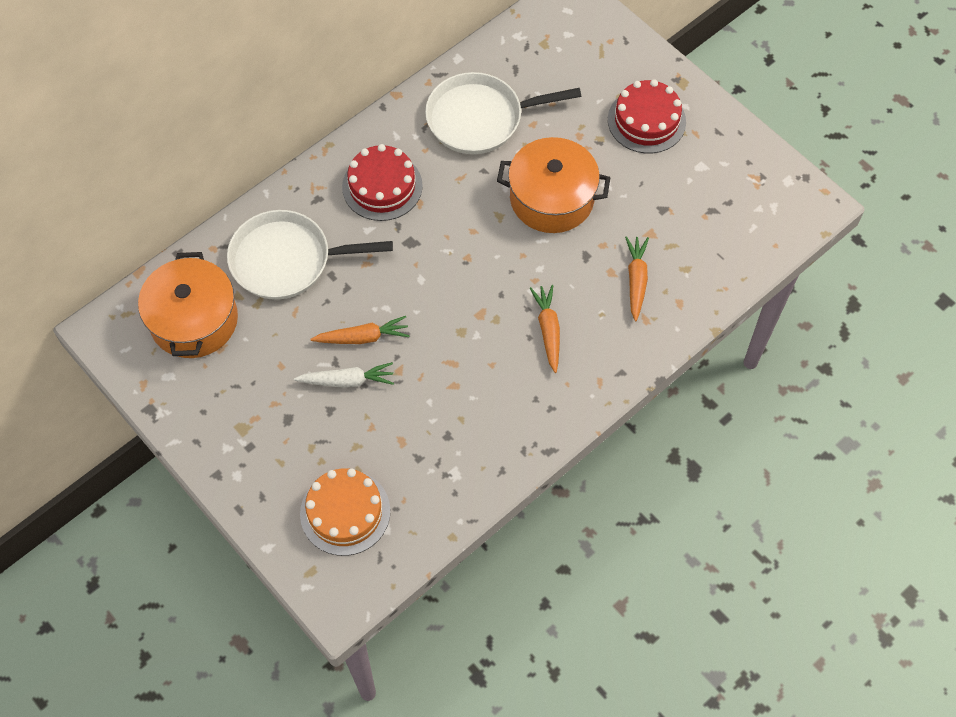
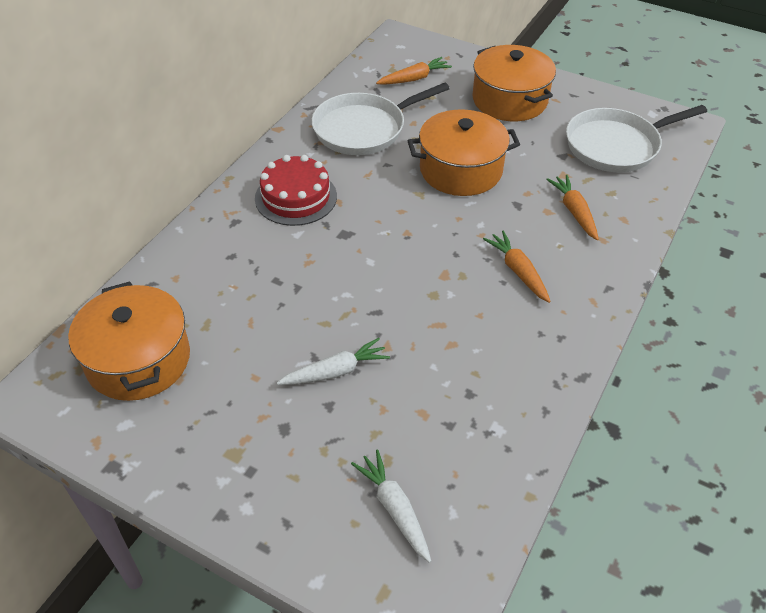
camera: 20 degrees left, 15 degrees down
white pan [227,210,393,300] -> white pan moved to [566,105,707,173]
orange cake [300,468,390,556] -> white carrot [351,450,431,563]
orange carrot [310,316,410,344] -> orange carrot moved to [376,57,452,85]
red cake [608,79,686,153] -> orange pot [472,45,556,121]

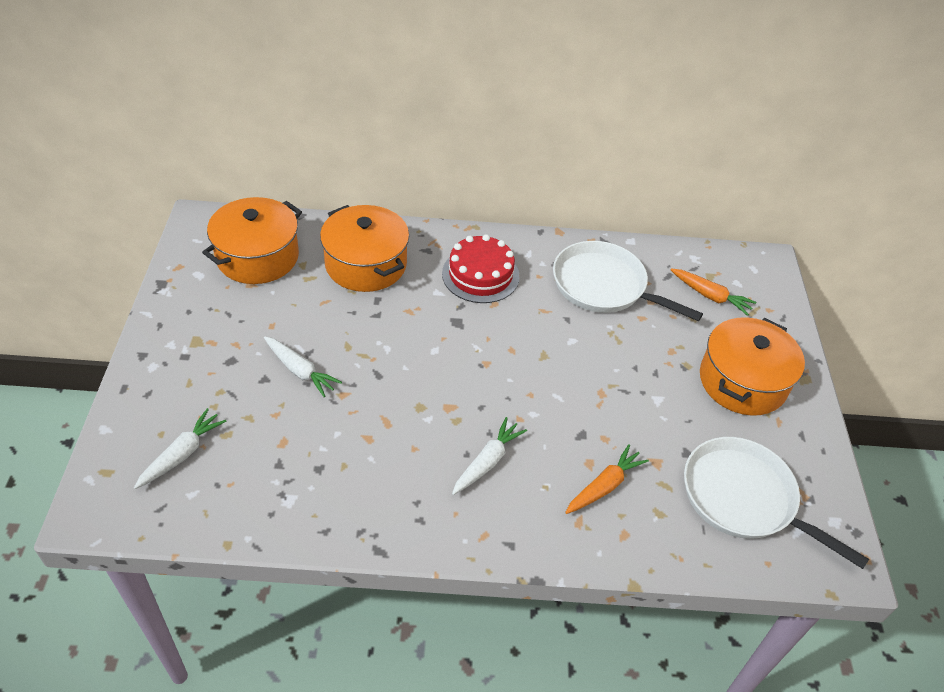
camera: 60 degrees right, 0 degrees up
orange pot [408,109,520,196] -> orange pot moved to [320,205,409,292]
orange carrot [483,231,551,303] -> white carrot [452,417,527,495]

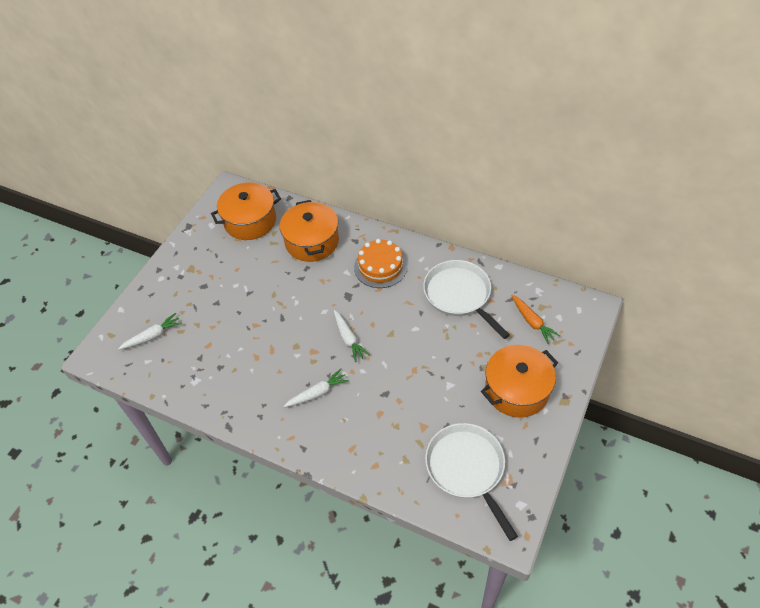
camera: 30 degrees right, 5 degrees up
white carrot [264,336,342,397] -> white carrot moved to [334,310,370,362]
red cake [442,234,520,303] -> orange cake [354,239,408,288]
orange carrot [565,444,649,514] -> none

